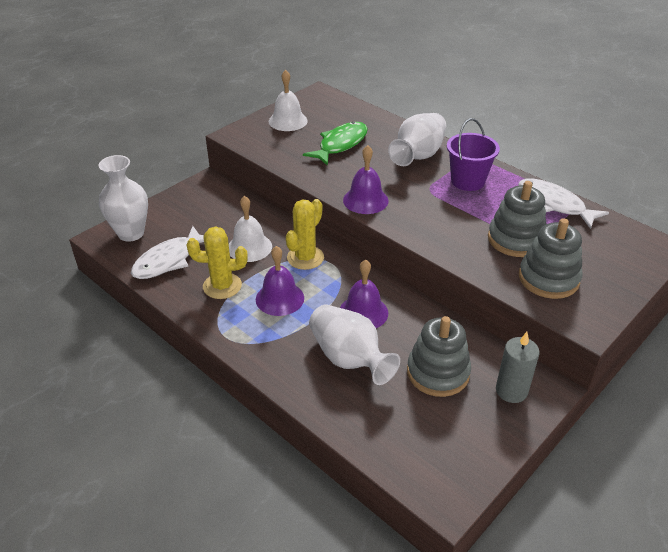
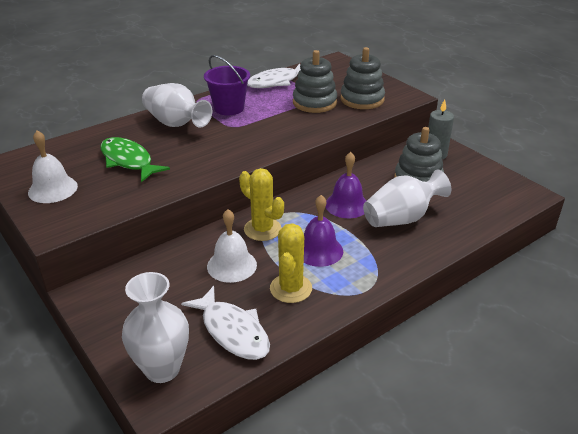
camera: 80 degrees left, 5 degrees down
purple bell [343,145,388,214] -> none

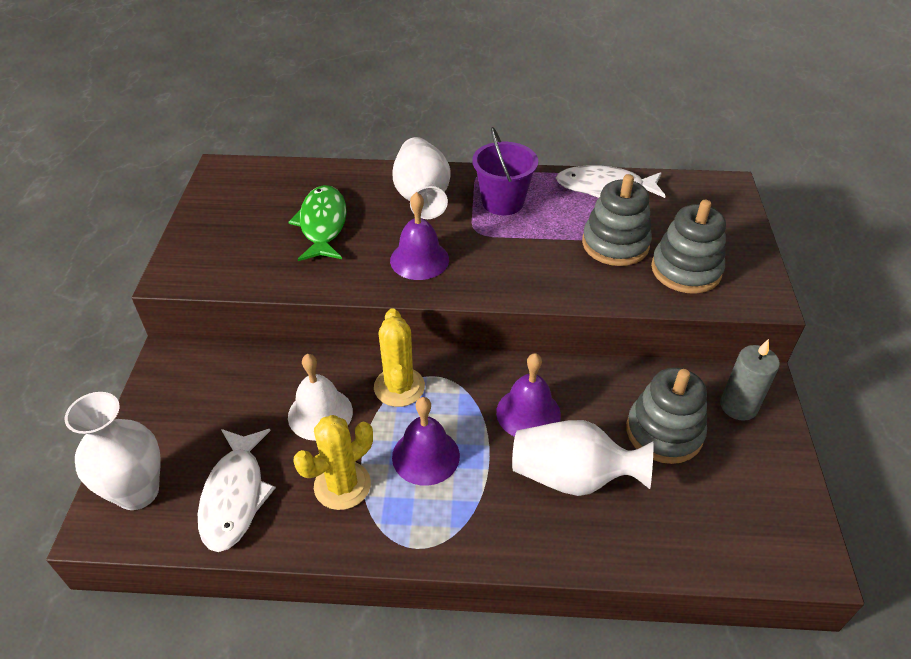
camera: 40 degrees right, 10 degrees up
white bell [28,130,78,203] -> none
none -> purple bell [390,192,449,280]

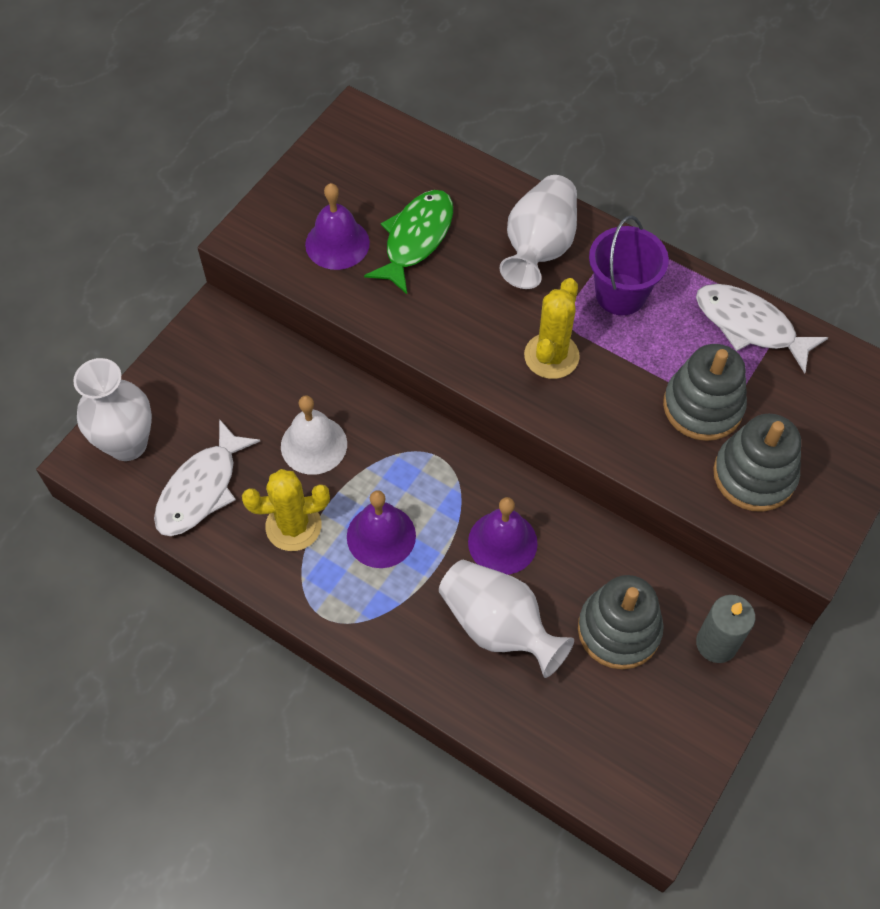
camera: 30 degrees right, 15 degrees up
yellow cactus [374,308,425,407] -> yellow cactus moved to [524,278,580,379]
purple bell [390,192,449,280] -> purple bell moved to [305,183,370,270]

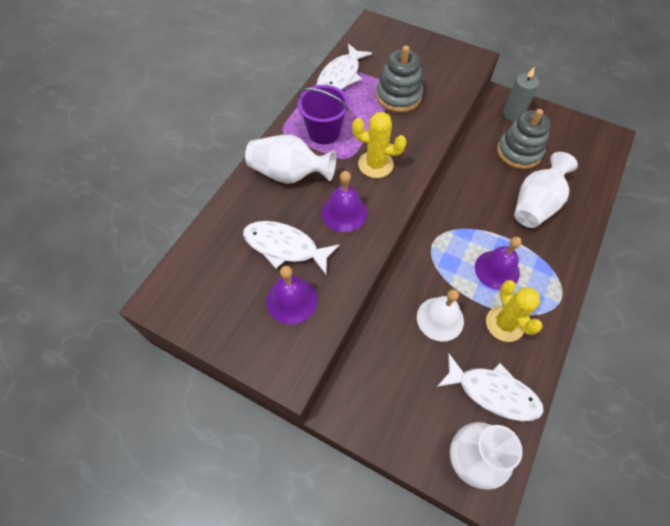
camera: 95 degrees left, 0 degrees up
green fish [364,190,453,294] -> white fish [243,221,339,274]
purple bell [468,497,538,575] -> purple bell moved to [321,171,367,232]
grey stacking toy [713,414,801,512] -> none

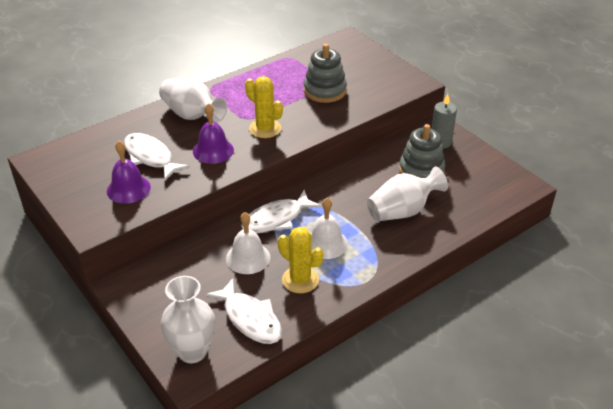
camera: 25 degrees right, 20 degrees down
purple bucket [298,85,349,144] -> none
white fish [317,44,372,90] -> white fish moved to [241,190,322,233]
purple bell [475,237,522,290] -> white bell [310,198,348,259]
yellow cactus [486,280,542,342] -> yellow cactus turned 60 degrees counterclockwise [278,227,323,293]

